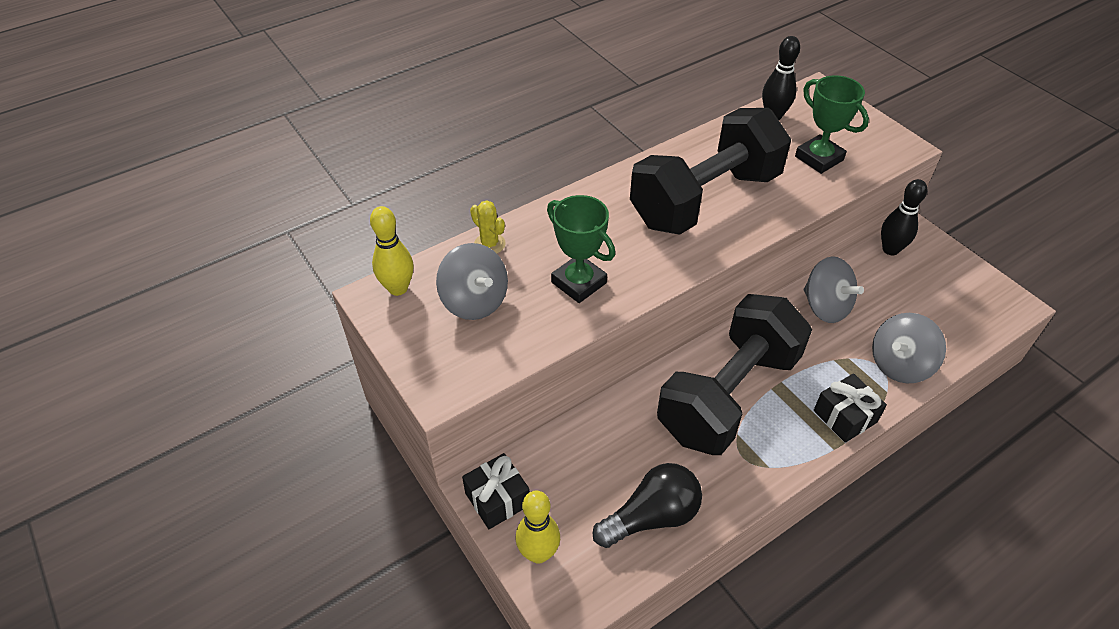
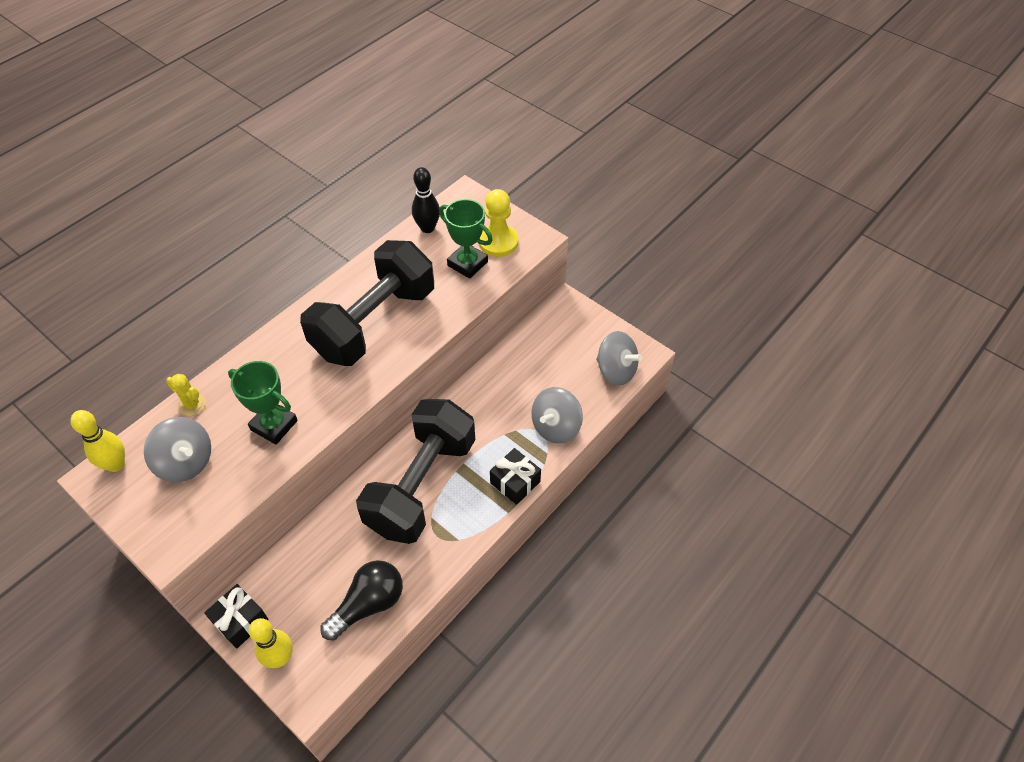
camera: 15 degrees left, 5 degrees up
grey spinning top [804,256,864,323] -> grey spinning top moved to [596,331,642,386]
black bowling pin [881,179,927,255] -> none
none -> yellow pawn [479,189,518,257]

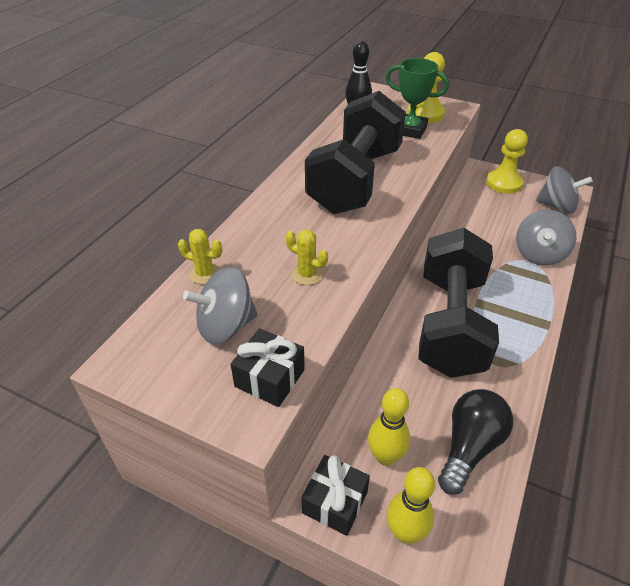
camera: 15 degrees left, 10 degrees down
yellow bowling pin [70,410,125,472] -> yellow bowling pin moved to [368,388,410,466]
grey spinning top [144,417,211,482] -> grey spinning top turned 135 degrees clockwise [183,267,258,344]
green trophy [228,361,298,445] -> yellow cactus [286,230,328,285]
black gift [490,448,541,505] -> black gift moved to [231,328,305,407]
none -> yellow pawn [486,129,528,194]

